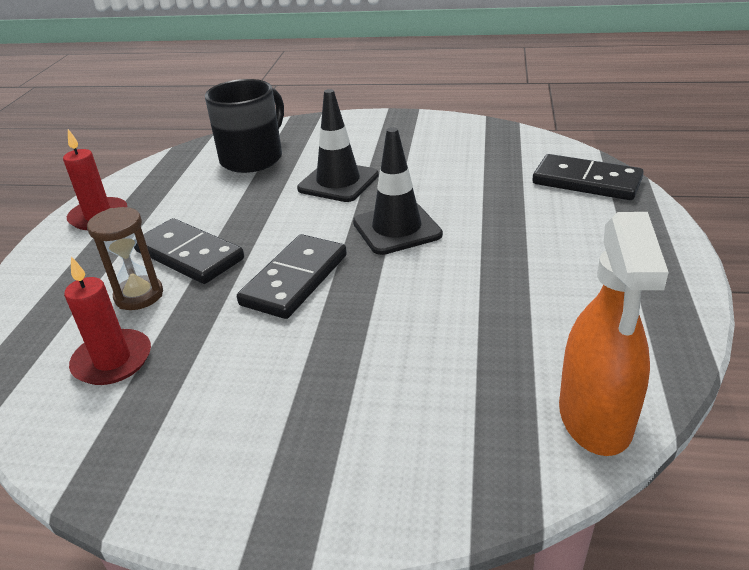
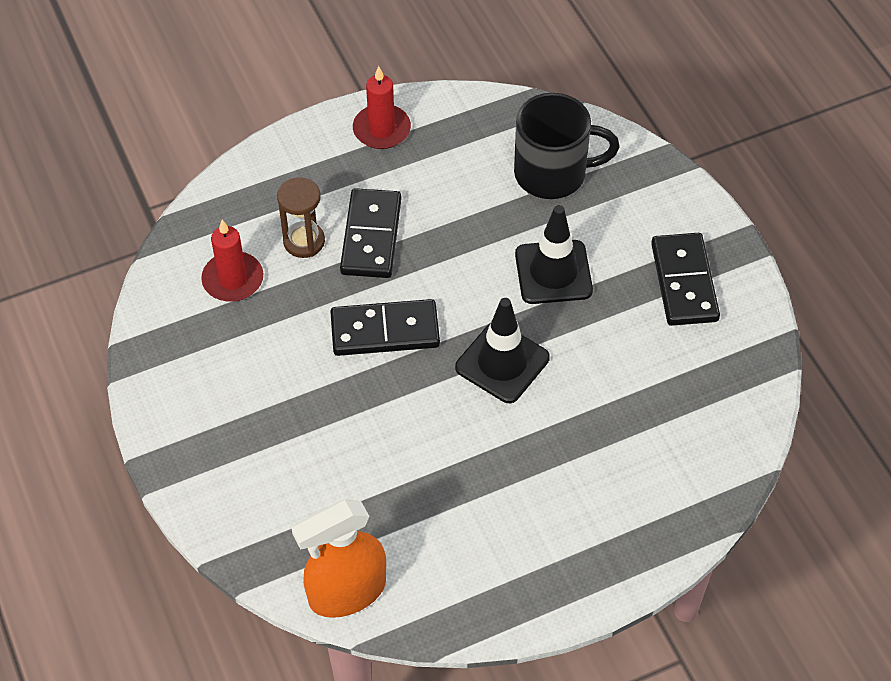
camera: 55 degrees right, 20 degrees up
black domino [532,154,644,200] -> black domino moved to [651,233,720,326]

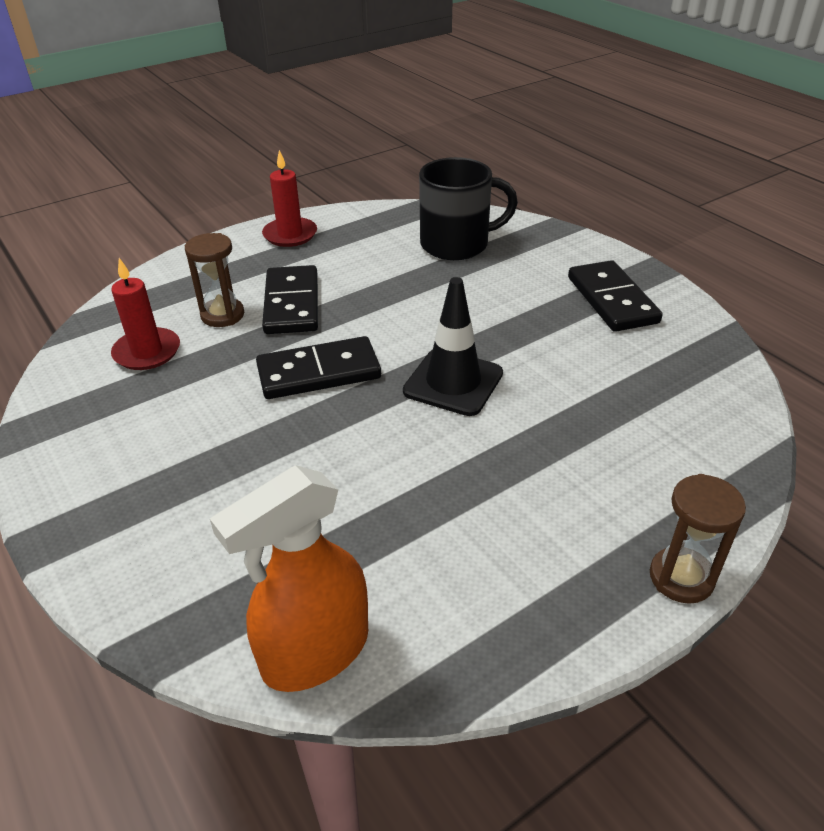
camera: 10 degrees left, 15 degrees down
black traffic cone [515,205,593,304] -> none
none -> brown hourglass [650,474,746,604]

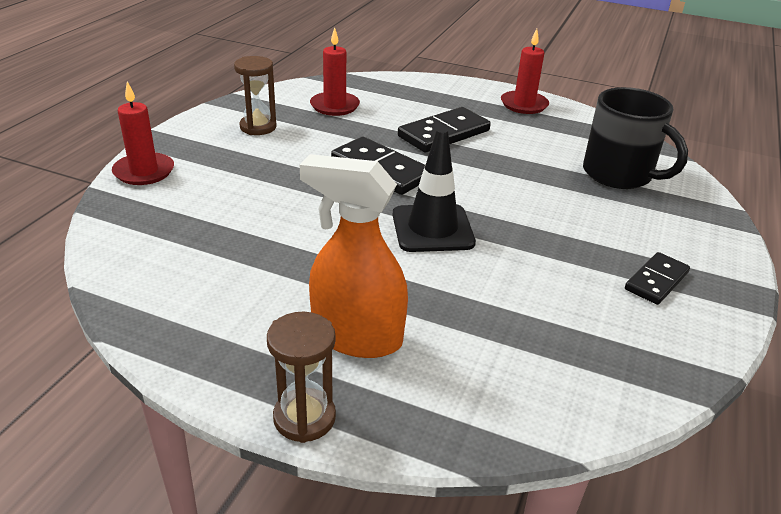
camera: 55 degrees right, 5 degrees down
brown hourglass [184,233,244,327] -> brown hourglass moved to [234,56,276,135]
orange spray bottle [210,465,368,692] -> orange spray bottle moved to [300,154,408,358]
black domino [568,260,663,332] -> black domino [625,252,690,305], size x0.62
none -> red candle [112,82,174,185]

